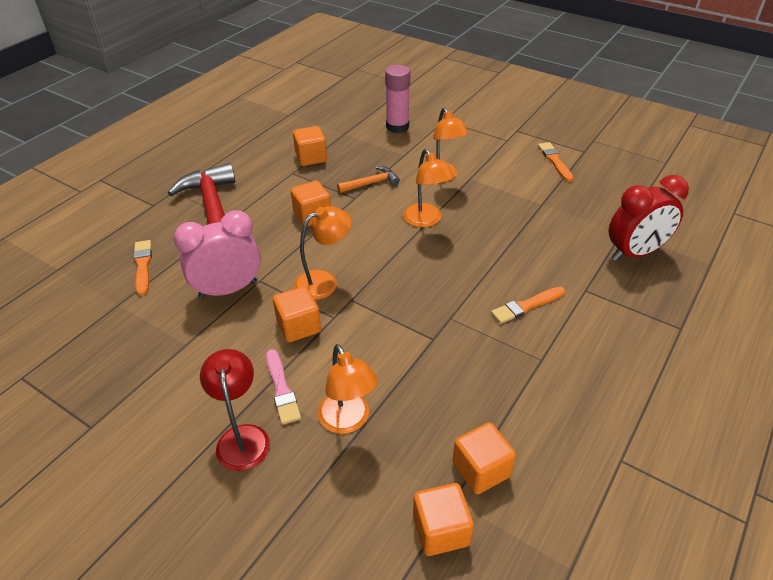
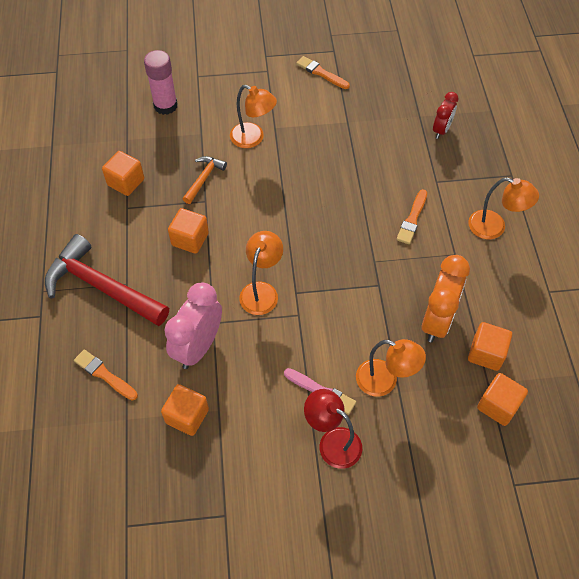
camera: 40 degrees left, 15 degrees up
orange cube [273,286,321,342] -> orange cube moved to [161,384,209,436]
orange lamp [403,149,454,227] -> orange lamp moved to [468,177,539,240]
red clock [609,175,689,261] -> red clock [433,92,459,139], size x0.59
none -> orange clock [421,255,470,343]

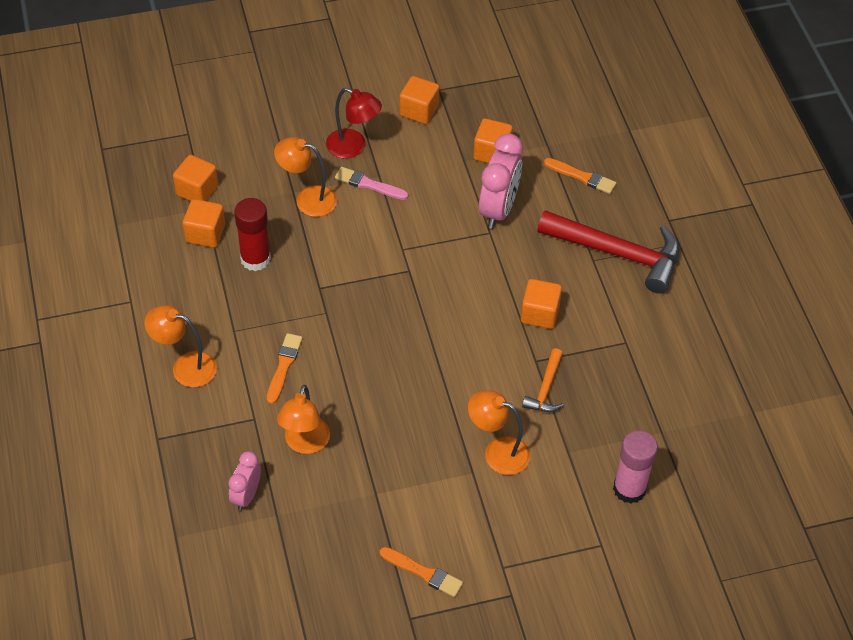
camera: 170 degrees right, 5 degrees down
orange cube [102,151,144,196] -> orange cube moved to [399,76,439,124]
orange lamp [239,231,283,315] -> orange lamp moved to [277,385,330,454]
orange clock [421,255,470,343] -> red glue stick [234,198,271,271]
red clock [433,92,459,139] -> pink clock [228,451,261,511]

